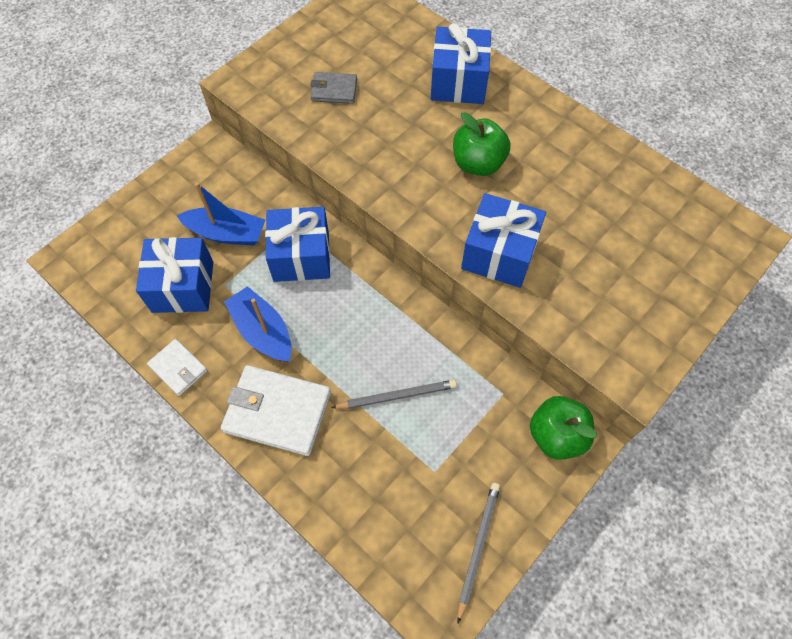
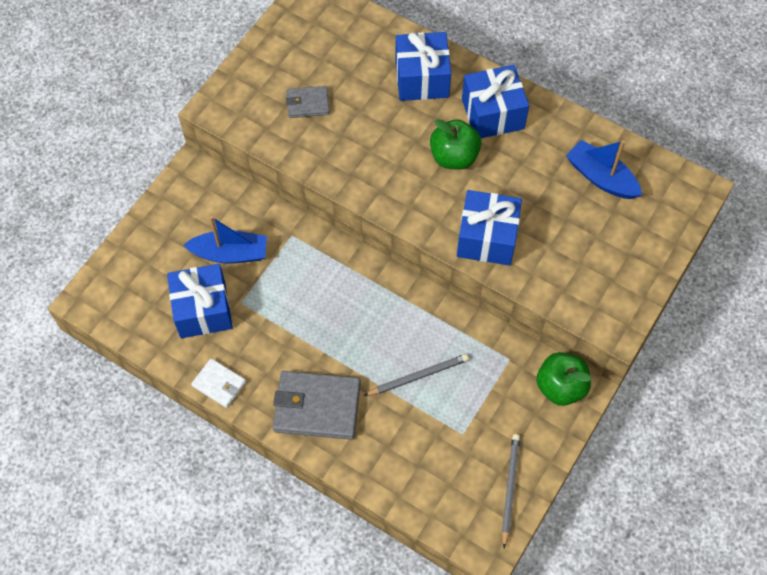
camera: 10 degrees left, 0 degrees up
white wallet [221,365,331,456] -> grey wallet [273,371,361,440]
blue boat [224,286,292,362] -> blue boat moved to [566,140,642,199]
blue gift [265,207,330,282] -> blue gift moved to [462,65,529,138]

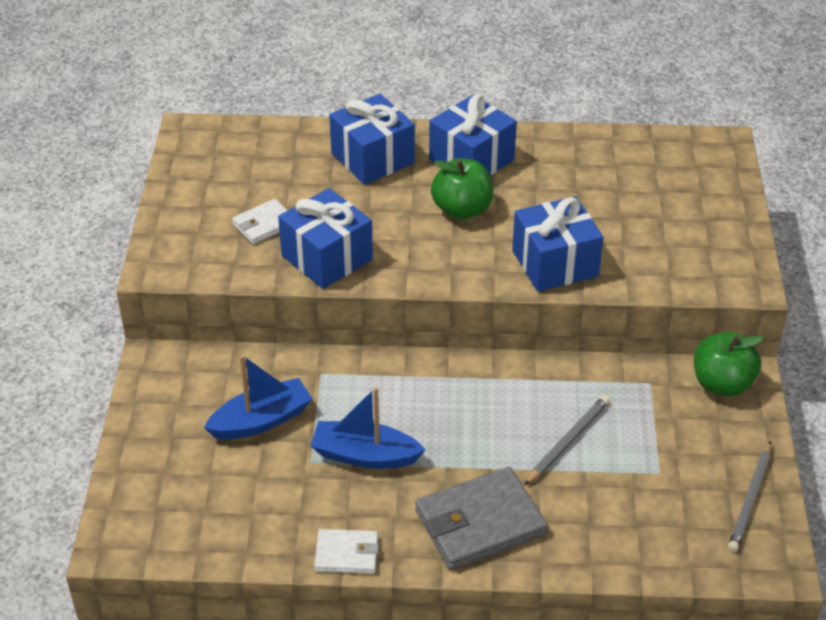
camera: 30 degrees left, 20 degrees down
blue gift [167,264,233,338] -> blue gift moved to [278,188,373,289]
grey wallet [286,86,330,118] -> white wallet [232,199,288,244]
grey pencil [502,434,520,548] -> grey pencil turned 135 degrees counterclockwise [728,441,771,552]
blue boat [566,140,642,199] -> blue boat moved to [310,387,425,469]

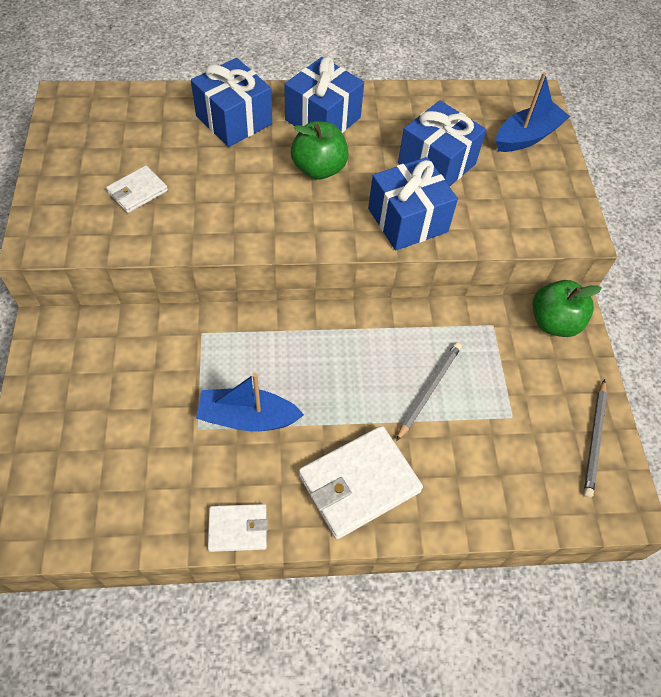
camera: 10 degrees left, 15 degrees up
blue boat [204,355,312,440] -> blue boat moved to [496,72,570,152]
blue gift [278,188,373,289] -> blue gift moved to [398,101,486,187]
grey wallet [415,467,548,570] -> white wallet [299,426,423,539]

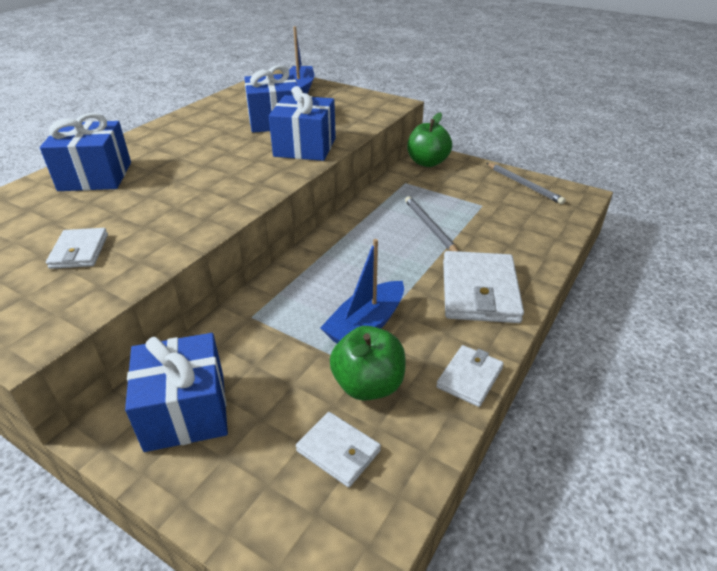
camera: 50 degrees left, 20 degrees down
blue gift [284,57,364,133] -> blue gift moved to [125,333,228,452]
green apple [291,121,349,180] -> green apple moved to [330,326,406,401]
none -> white wallet [296,412,381,487]

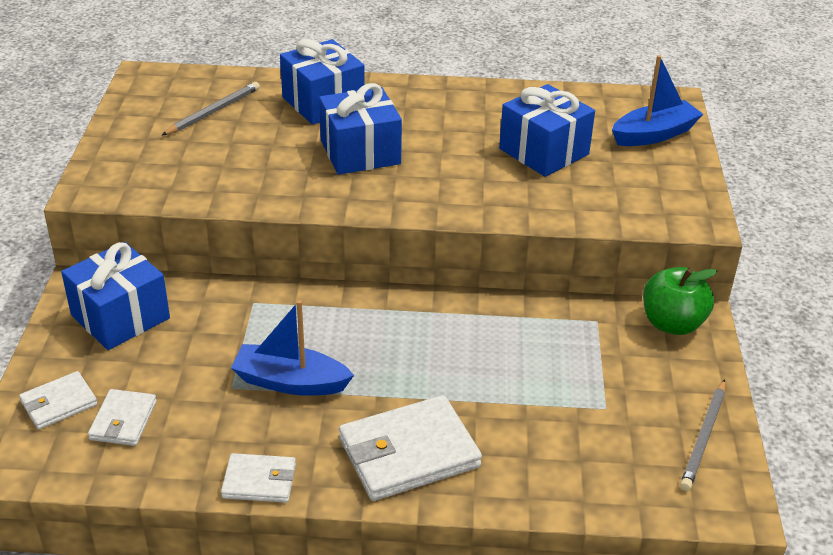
camera: 60 degrees right, 0 degrees up
white wallet [46,228,108,269] -> white wallet moved to [19,371,98,430]
blue gift [269,86,336,161] -> blue gift moved to [319,83,402,175]
green apple [330,326,406,401] -> none
grey pencil [405,196,458,251] -> grey pencil moved to [162,82,260,135]

